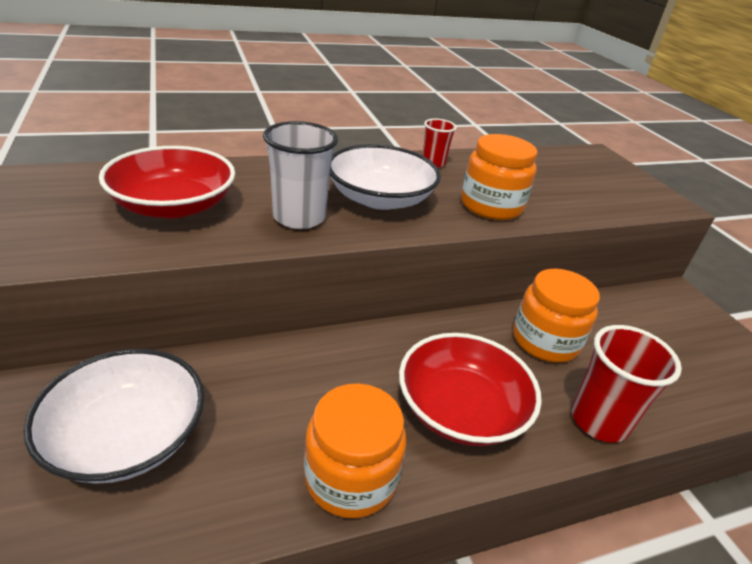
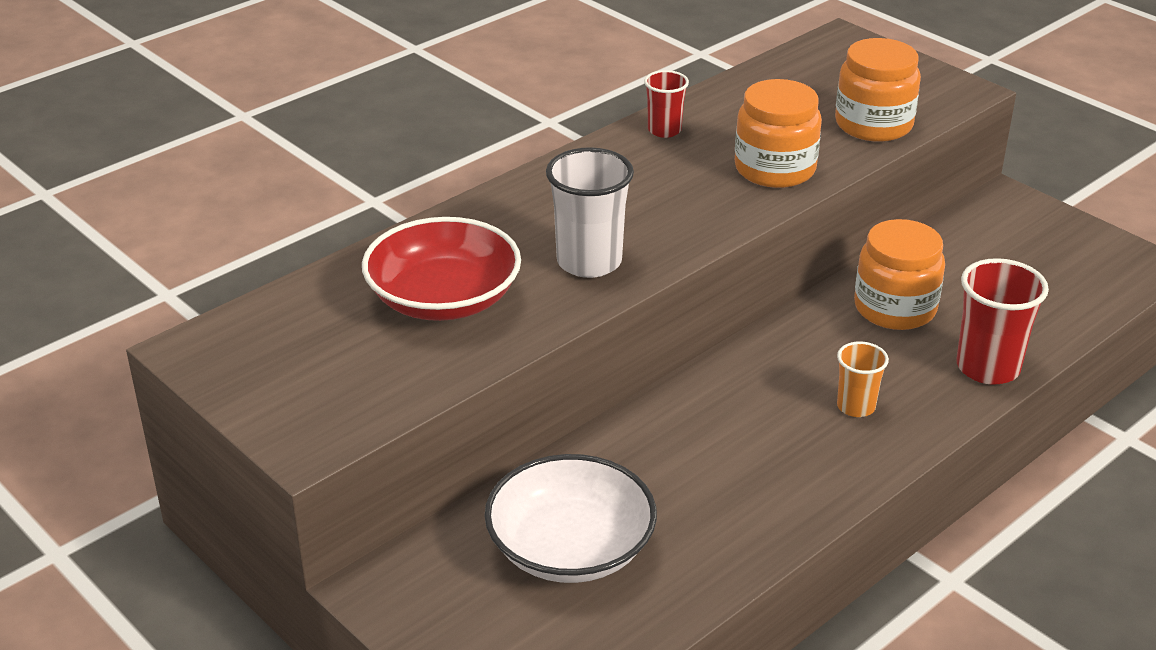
camera: 20 degrees left, 0 degrees up
orange jar [304,383,406,518] -> orange jar moved to [835,38,921,142]
white bowl [330,144,441,210] -> none
red bowl [399,333,542,446] -> orange cup [837,342,889,417]

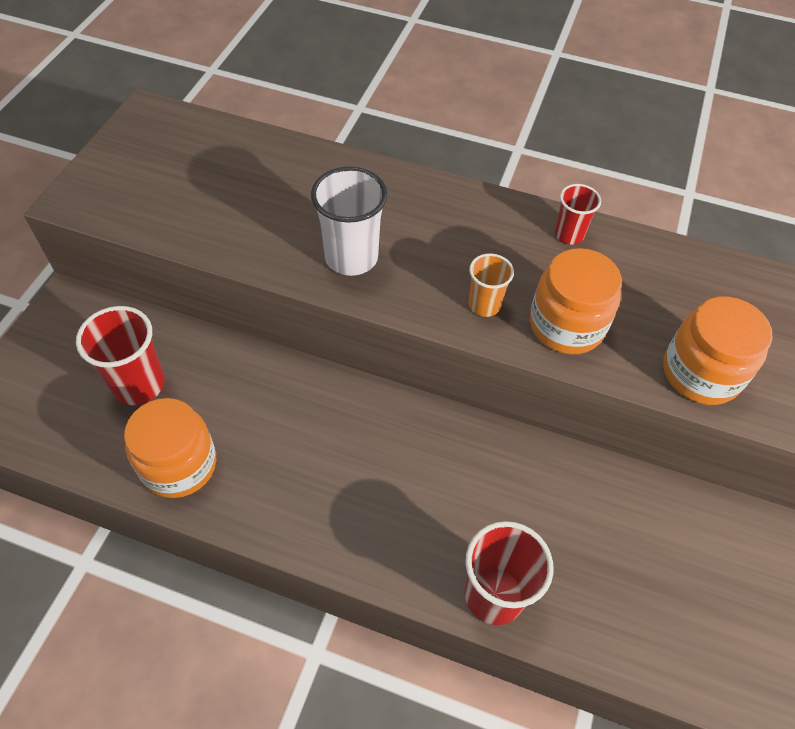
camera: 60 degrees right, 20 degrees up
red bowl [362,217,521,321] -> none
white bowl [484,454,657,583] -> red cup [76,306,165,405]
orange cup [837,342,889,417] -> orange cup moved to [469,253,514,317]
orange jar [854,219,945,330] -> orange jar moved to [124,398,216,498]

